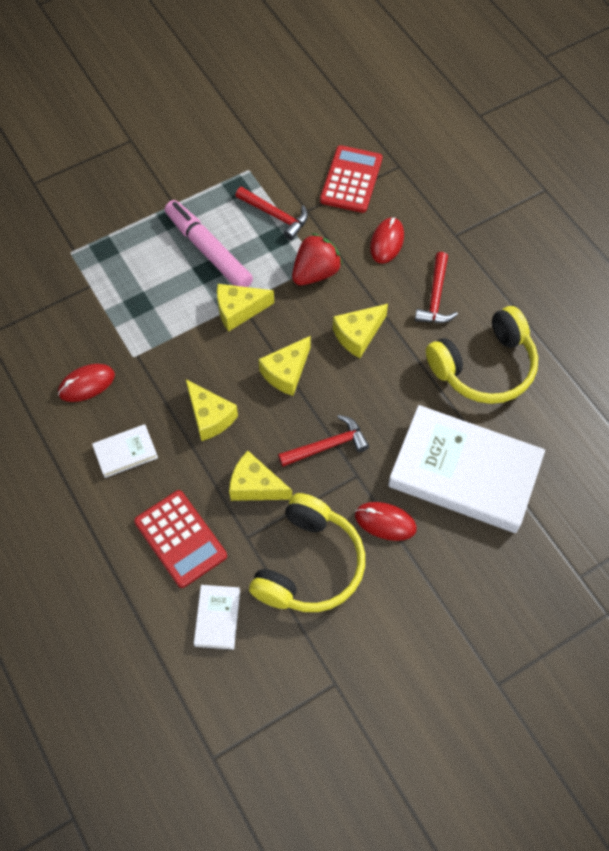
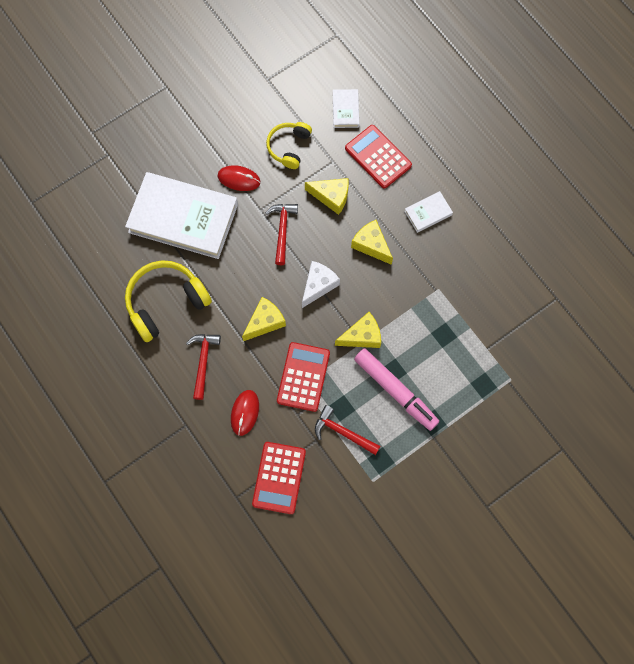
camera: 175 degrees right, 10 degrees up
red mouse [58,364,115,402] -> none
yellow headphones [249,493,365,612] -> yellow headphones [266,122,312,169], size x0.61
yellow cheese [259,336,311,396] -> white cheese [302,261,340,308]
red hammer [278,415,369,467] -> red hammer turned 120 degrees clockwise [266,204,298,265]
red strawberry [292,233,343,285] -> red calculator [277,342,330,412]

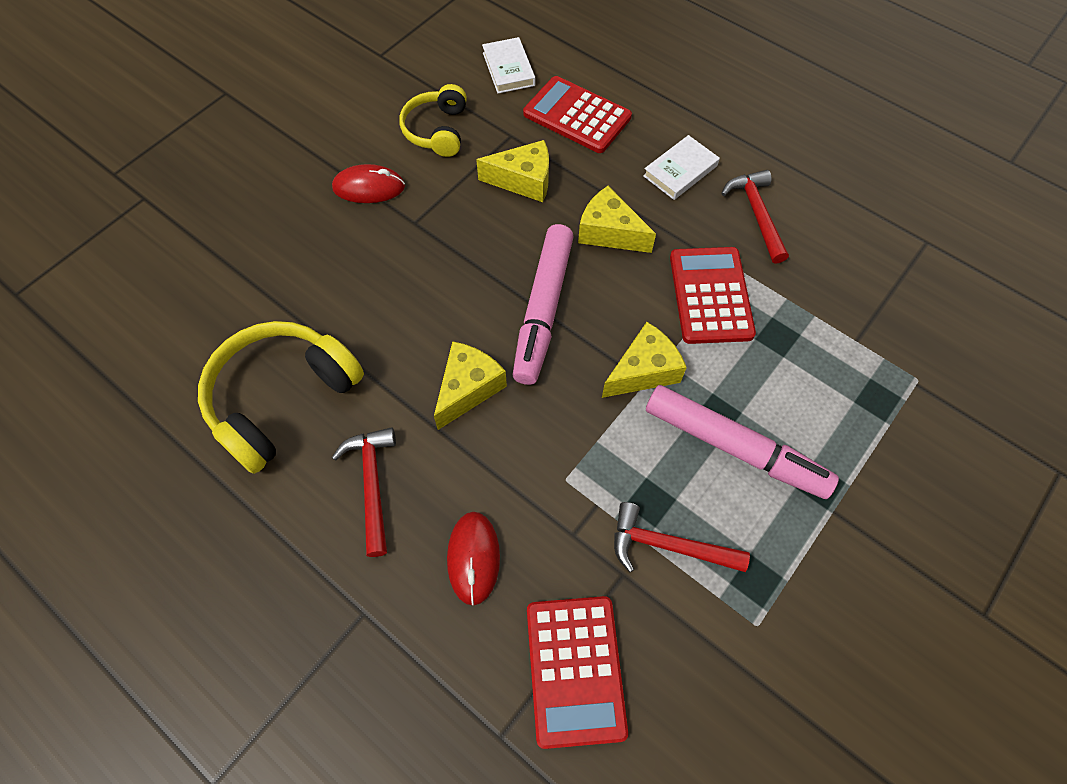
camera: 15 degrees left, 10 degrees down
white book [125,172,238,259] -> none
red hammer [266,204,298,265] -> red hammer moved to [721,170,789,264]
red calculator [277,342,330,412] -> red calculator moved to [670,247,756,344]
white cheese [302,261,340,308] -> pink marker [512,224,574,385]

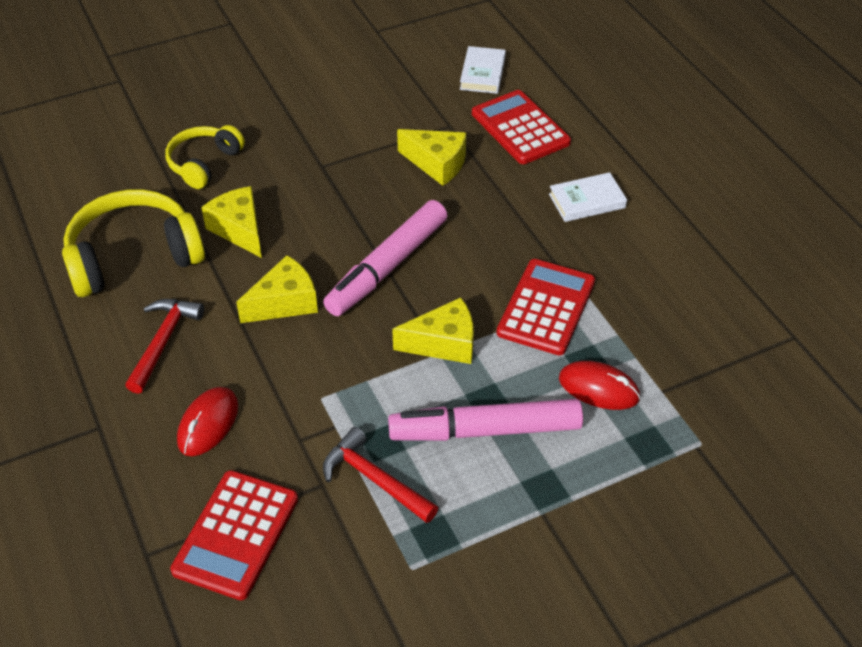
camera: 25 degrees right, 15 degrees down
red mouse [332,164,405,203] -> red mouse moved to [559,361,641,410]
yellow headphones [399,84,467,157] -> yellow headphones moved to [165,125,245,189]
yellow cheese [578,186,656,253] -> yellow cheese moved to [201,186,262,258]
pink marker [646,385,839,499] -> pink marker turned 120 degrees clockwise [388,399,583,441]
red hammer [721,170,789,264] -> none

